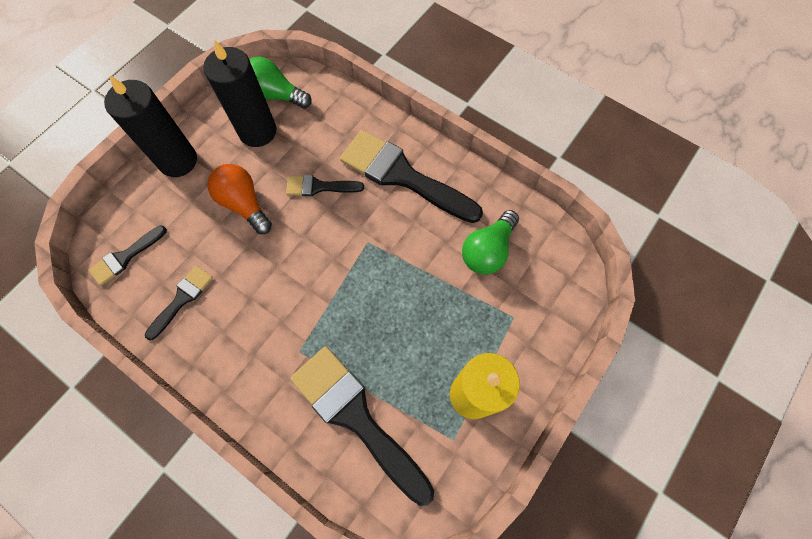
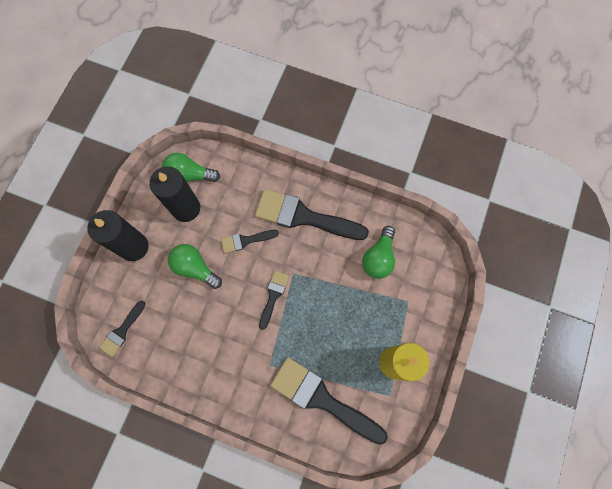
camera: 15 degrees left, 5 degrees up
black brush [145,266,213,340] -> black brush moved to [259,271,289,330]
orange light bulb [207,164,272,234] -> green light bulb [168,244,222,289]

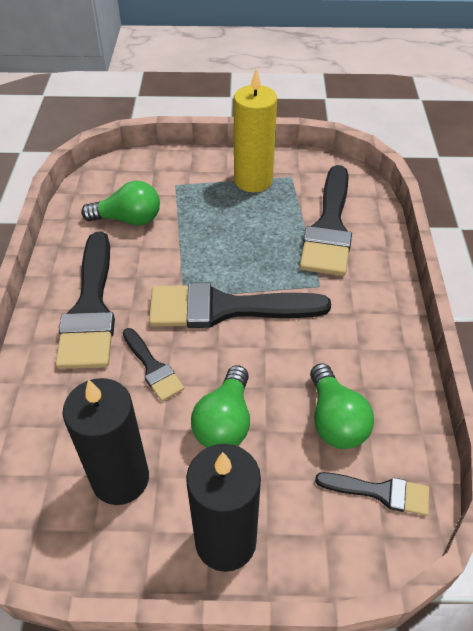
camera: 110 degrees left, 25 degrees down
green light bulb [162,153,220,182] -> green light bulb moved to [310,363,374,449]
black brush [259,271,289,330] -> black brush [149,283,331,328], size x1.99

